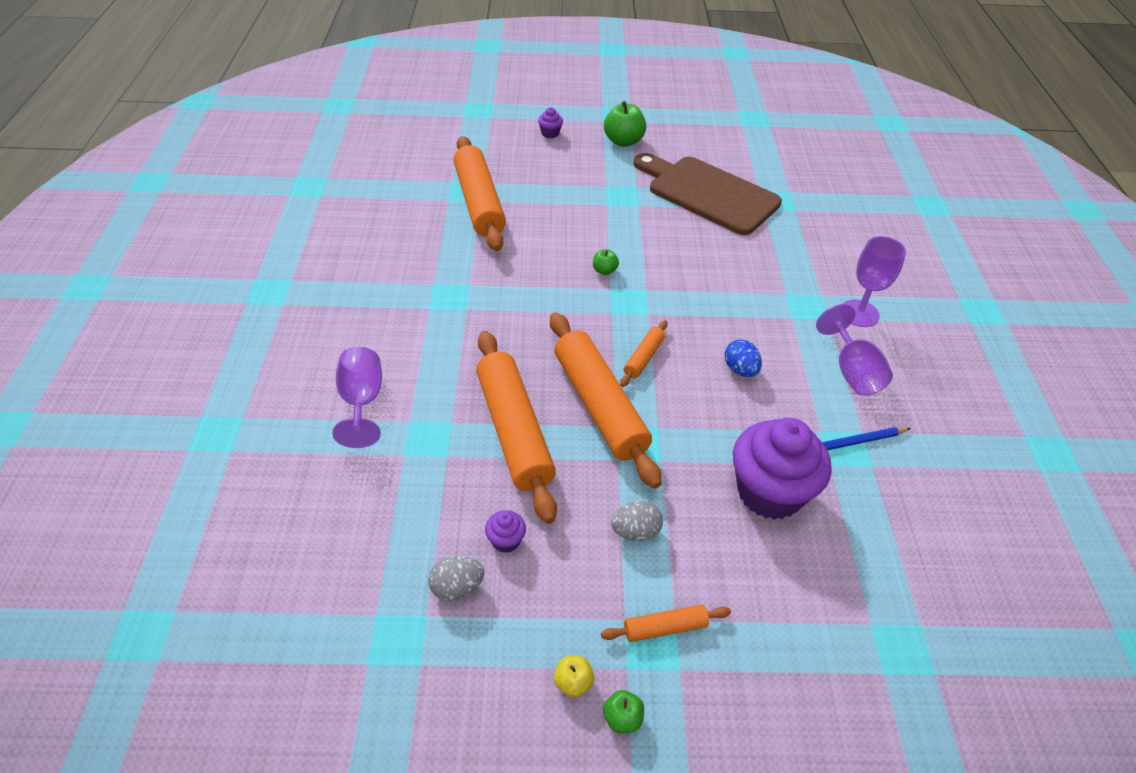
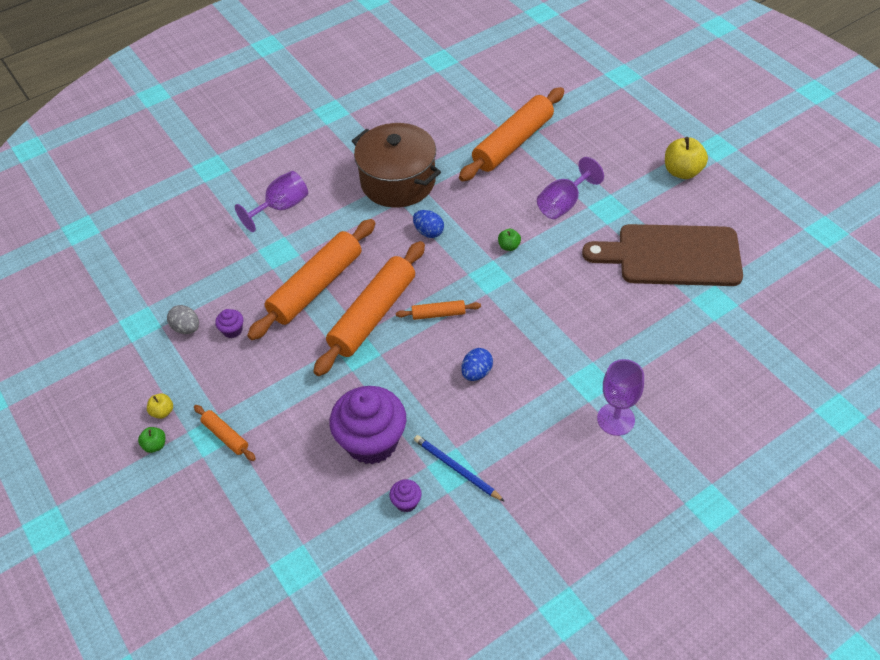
camera: 60 degrees right, 5 degrees up
purple cupcake [538,107,563,138] -> purple cupcake moved to [389,479,422,512]
green apple [604,101,646,147] -> yellow apple [665,137,708,179]
grey egg [611,501,663,541] -> none
brown cutting board [634,153,782,235] -> brown cutting board turned 90 degrees counterclockwise [582,224,743,286]
purple goblet [816,304,893,396] -> purple goblet moved to [537,157,604,219]
none -> brown pot [352,123,441,208]
none -> blue egg [413,210,444,238]

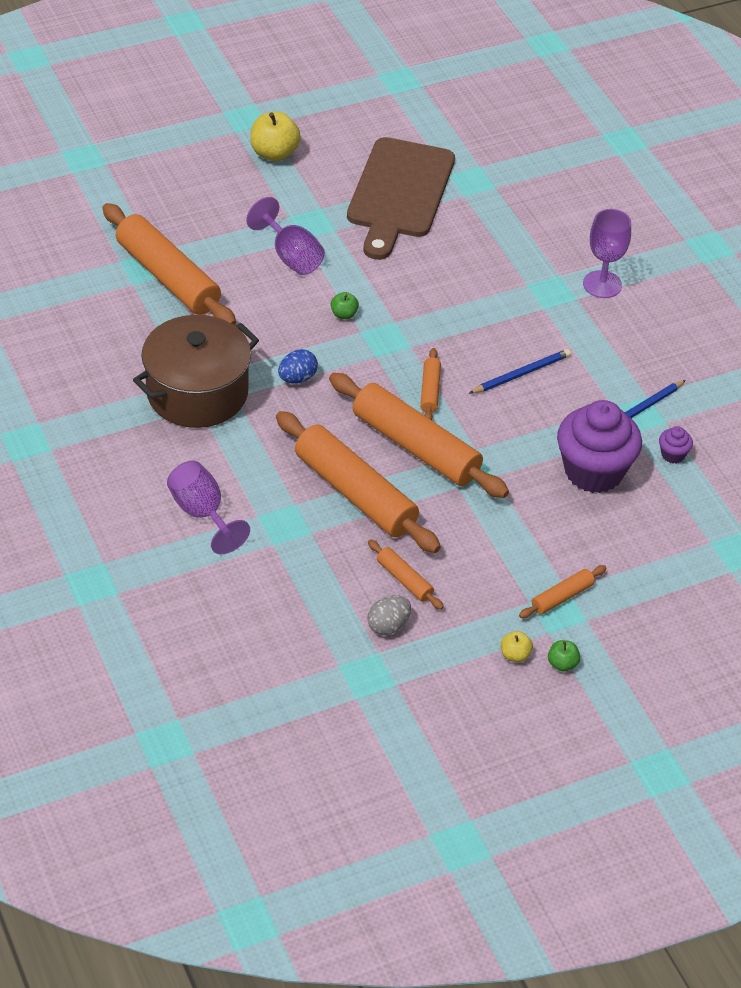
camera: 85 degrees left, 5 degrees down
purple cupcake [215,309,243,338] -> orange rolling pin [368,540,444,610]
blue egg [461,348,493,381] -> blue pencil [469,349,571,394]

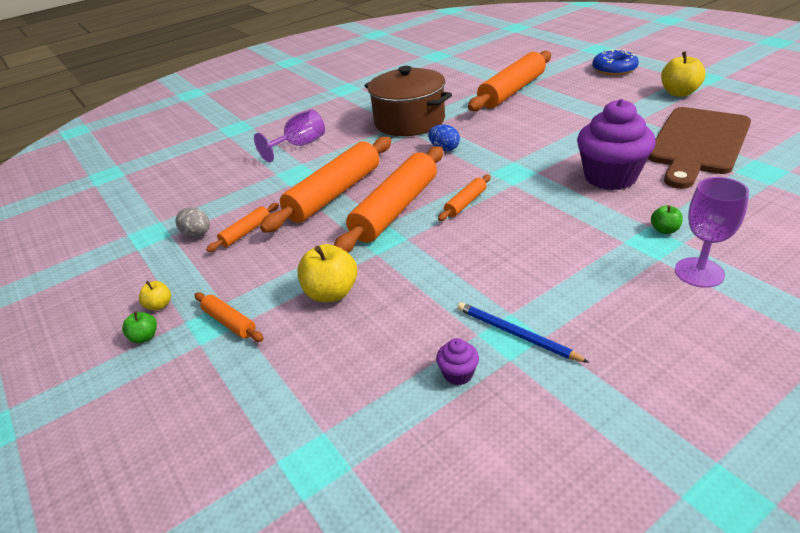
camera: 85 degrees right, 10 degrees down
purple goblet [246,197,325,275] -> none
green apple [331,292,359,319] -> green apple moved to [651,205,683,234]
brown cutting board [347,137,455,260] -> brown cutting board turned 60 degrees counterclockwise [648,107,751,189]
orange rolling pin [420,348,441,420] -> orange rolling pin turned 45 degrees counterclockwise [438,175,491,221]
blue pencil [469,349,571,394] -> none
purple cupcake [557,400,642,493] -> purple cupcake moved to [577,99,656,190]
none -> yellow apple [298,244,357,302]
none -> blue donut [592,49,639,76]

